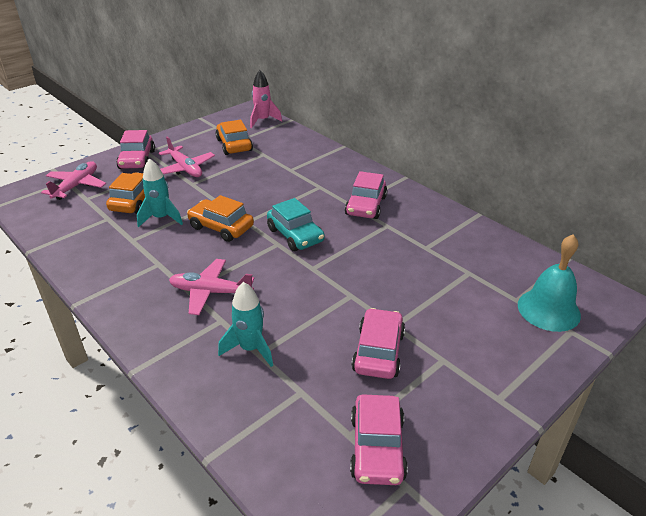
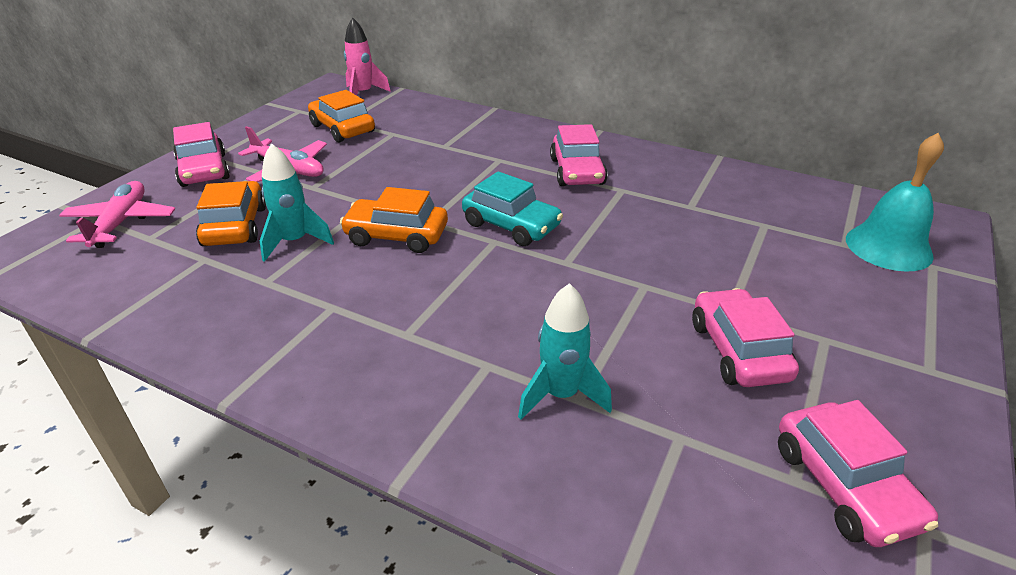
camera: 20 degrees left, 0 degrees up
pink plane [169,259,255,315] -> none

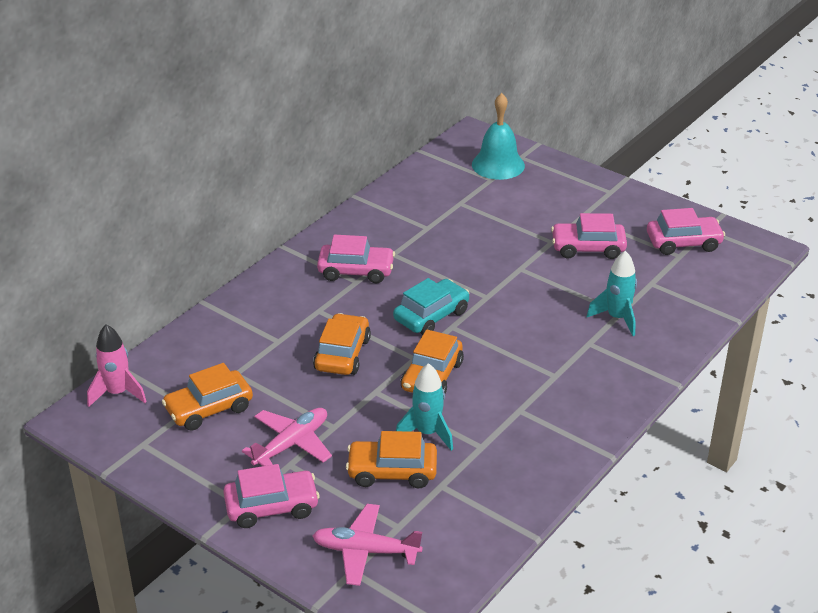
camera: 80 degrees left, 0 degrees up
none -> orange car [313,313,371,375]

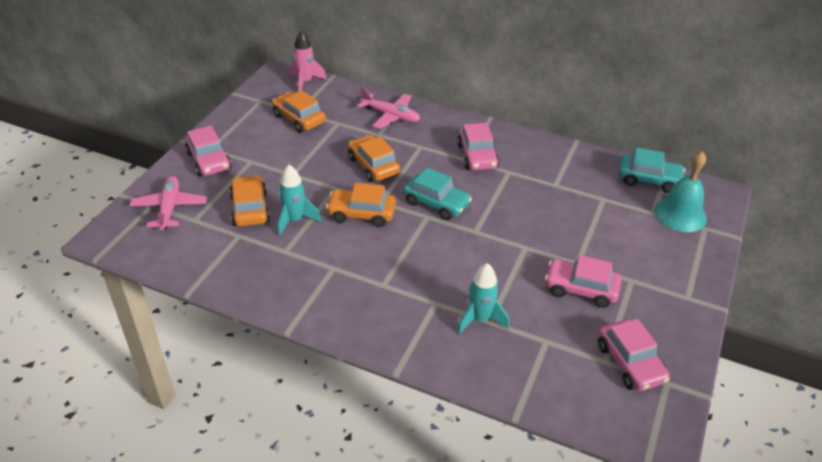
camera: 75 degrees right, 5 degrees up
pink plane [242,408,332,466] -> pink plane moved to [357,87,420,129]
orange car [313,313,371,375] -> orange car turned 120 degrees counterclockwise [348,135,400,182]
pink car [551,213,627,259] -> pink car turned 60 degrees counterclockwise [545,255,622,308]
none -> turquoise car [619,147,685,193]

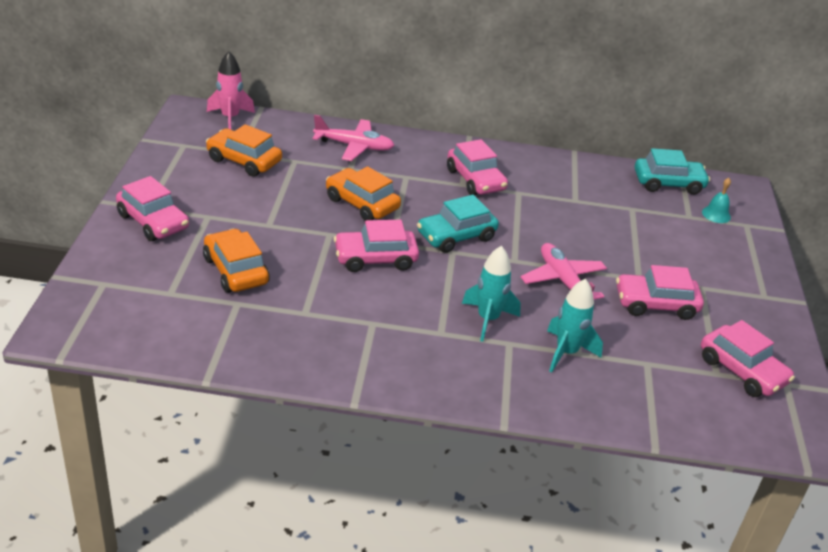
camera: 20 degrees left, 5 degrees down
pink plane [129,176,207,230] -> pink plane moved to [521,243,607,299]
turquoise rocket [278,165,321,236] -> turquoise rocket moved to [462,246,521,342]
orange car [326,183,396,227] -> pink car [334,220,419,272]
turquoise car [403,168,472,220] -> turquoise car turned 135 degrees clockwise [417,195,499,253]
turquoise bell [654,151,707,232] -> turquoise bell [702,178,731,223], size x0.50

